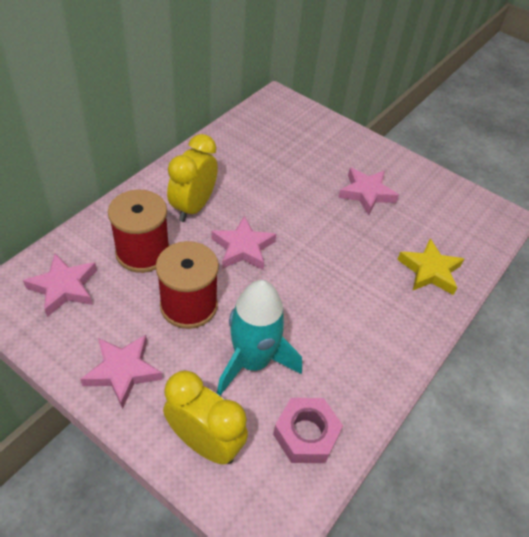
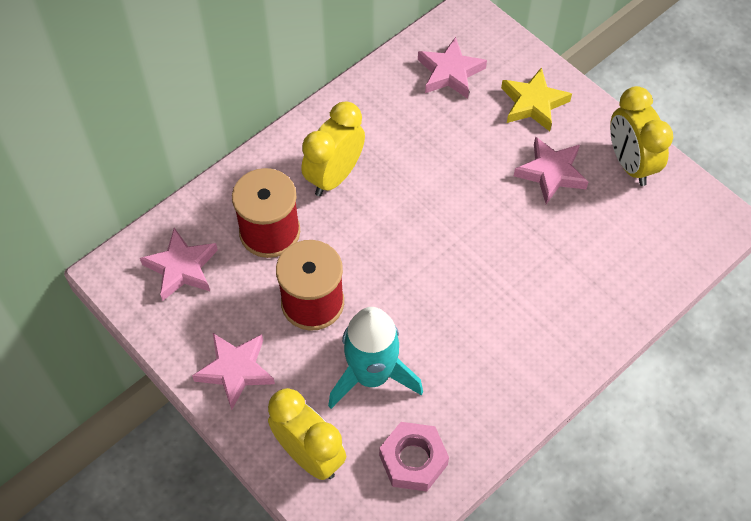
camera: 15 degrees right, 10 degrees up
pink star [212,215,276,270] -> pink star moved to [418,37,487,99]
yellow star [397,238,464,295] -> yellow star moved to [501,67,572,131]
none -> yellow clock [610,86,673,186]

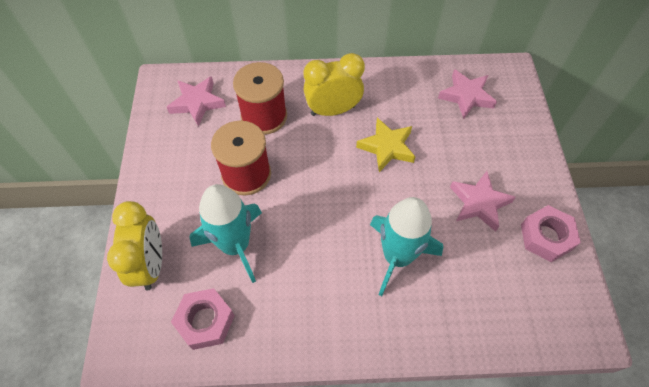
camera: 40 degrees right, 0 degrees up
pink star [192,333,275,410] -> none
yellow star [501,67,572,131] -> yellow star moved to [356,118,415,172]
yellow clock [610,86,673,186] -> pink nut [521,205,581,262]
none -> turquoise rocket [370,197,443,296]

